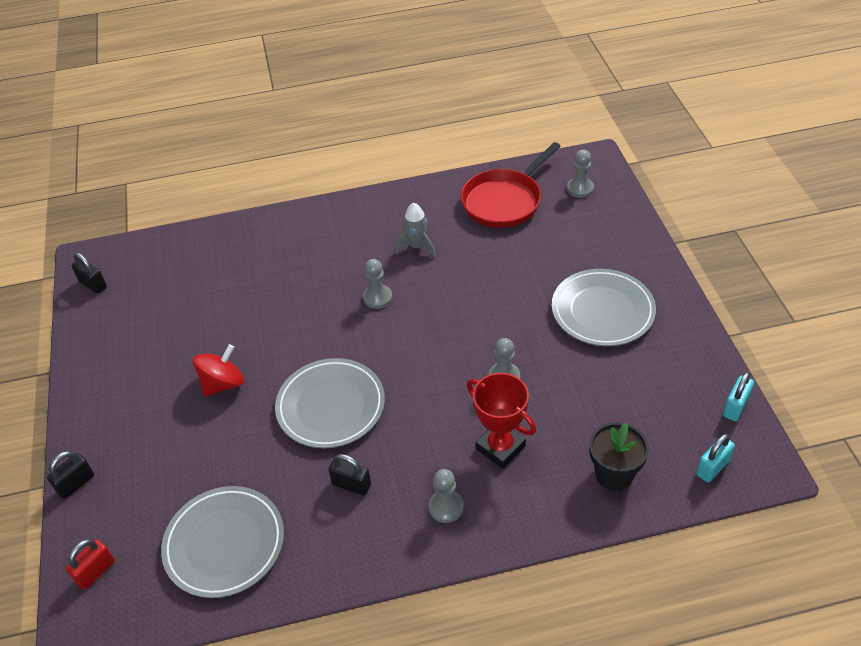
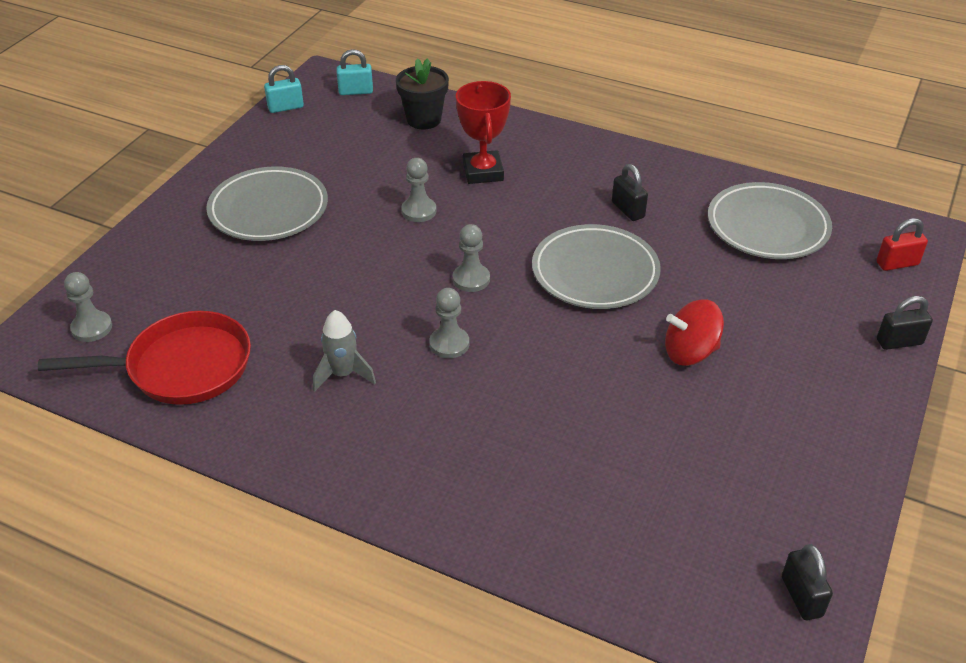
camera: 145 degrees left, 5 degrees down
grey pawn [429,469,464,523] -> grey pawn moved to [453,224,490,292]

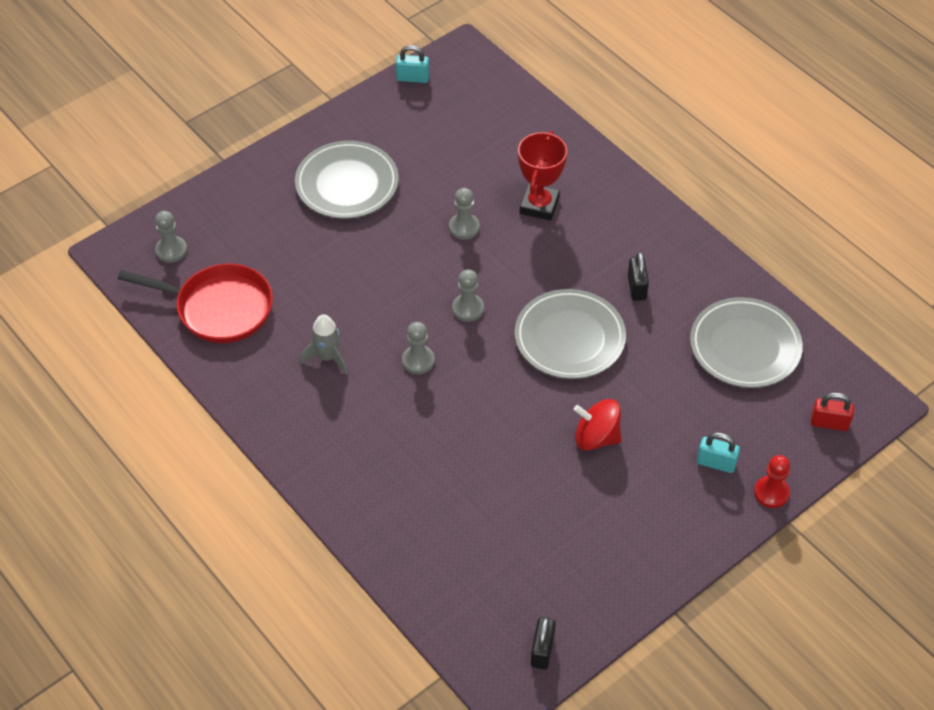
camera: 25 degrees right, 10 degrees up
turquoise padlock [337,49,373,95] -> turquoise padlock moved to [697,432,740,473]
black flower pot [396,58,449,129] -> none
black padlock [877,296,933,350] -> red pawn [754,455,790,508]

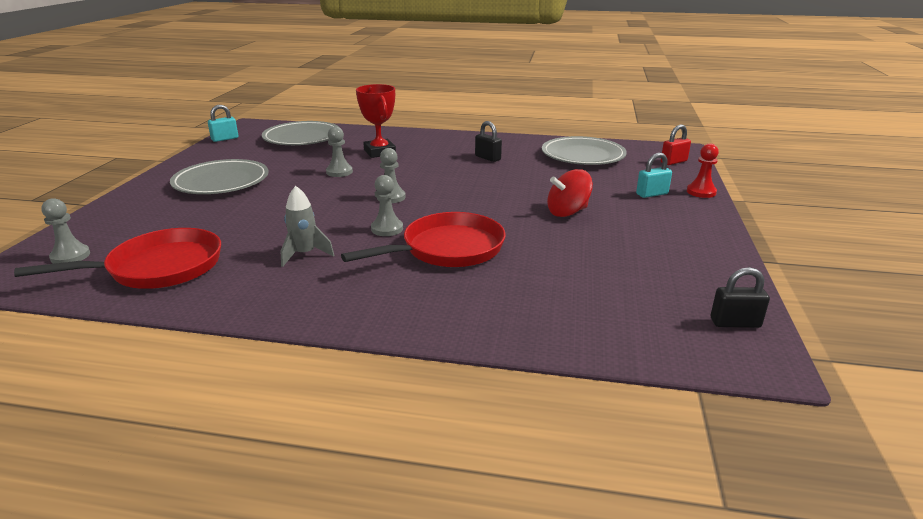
camera: 40 degrees left, 25 degrees down
grey plate [515,289,626,379] -> grey plate moved to [262,121,340,145]
black padlock [531,617,556,669] -> black padlock turned 60 degrees counterclockwise [711,267,770,328]
none -> red pan [341,212,506,267]

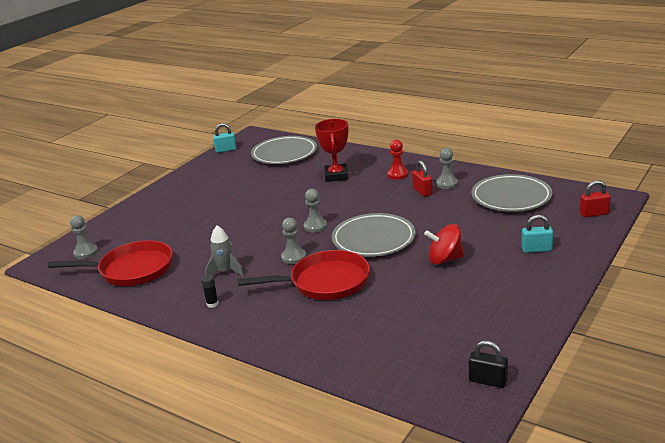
camera: 25 degrees right, 0 degrees up
grey plate [170,159,269,194] -> grey plate moved to [332,213,416,257]
grey pawn [326,126,353,177] -> grey pawn moved to [436,148,458,189]
black padlock [475,121,502,162] -> red padlock [412,160,433,197]
red pawn [687,143,719,198] -> red pawn moved to [387,140,409,180]
none -> black glue stick [201,274,219,308]

